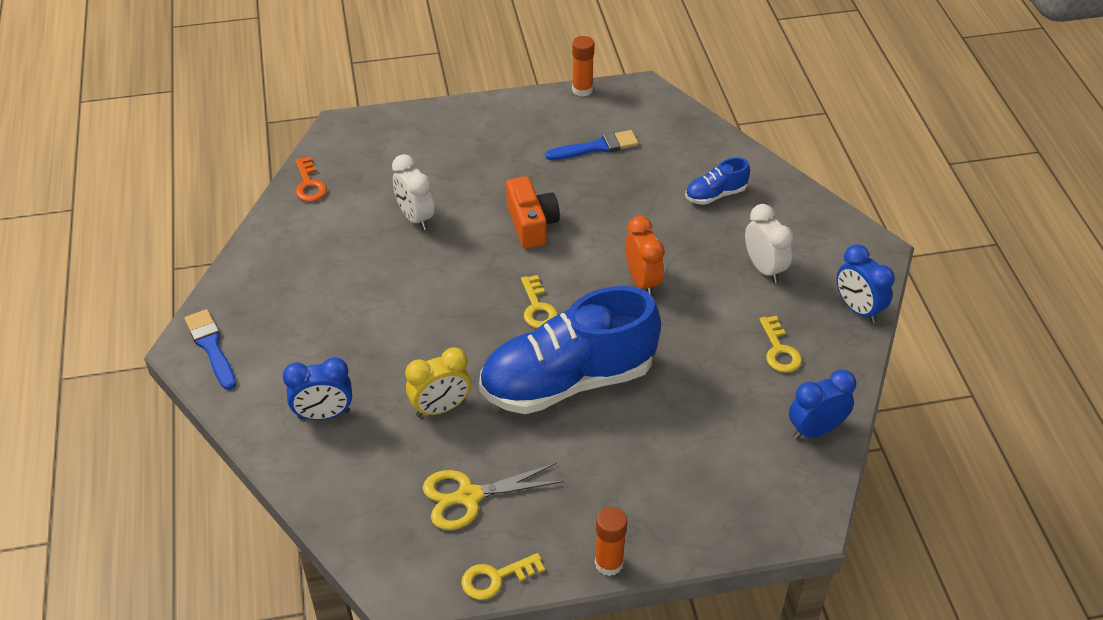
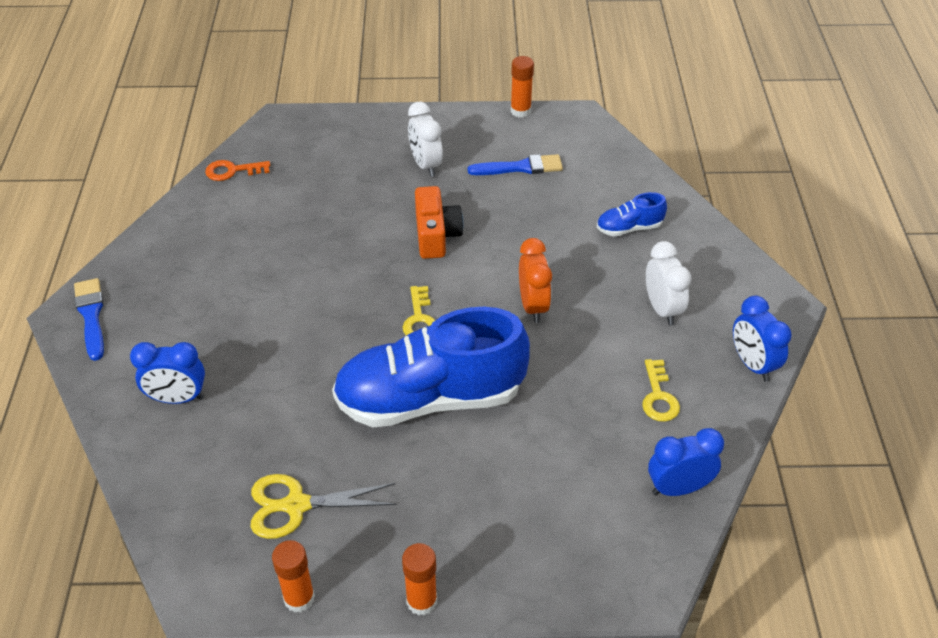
camera: 10 degrees right, 0 degrees up
orange key [295,157,327,202] -> orange key turned 90 degrees clockwise [205,160,270,181]
white clock [392,154,435,230] -> white clock moved to [408,102,443,177]
yellow clock [405,347,471,417] -> none
yellow key [461,553,545,600] -> orange glue stick [272,540,315,612]

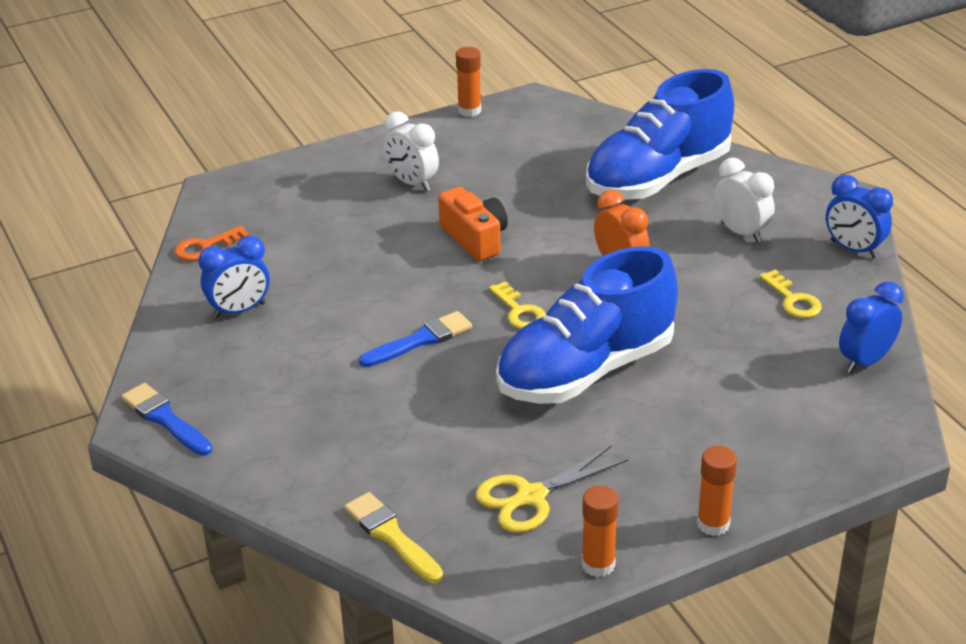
camera: 25 degrees left, 10 degrees down
blue clock [130,342,205,404] -> blue clock moved to [198,236,270,318]
blue brush [468,154,563,175] -> blue brush moved to [359,311,472,367]
blue shoe [597,192,667,237] -> blue shoe [586,69,734,200], size x2.37
none -> yellow brush [344,492,443,583]

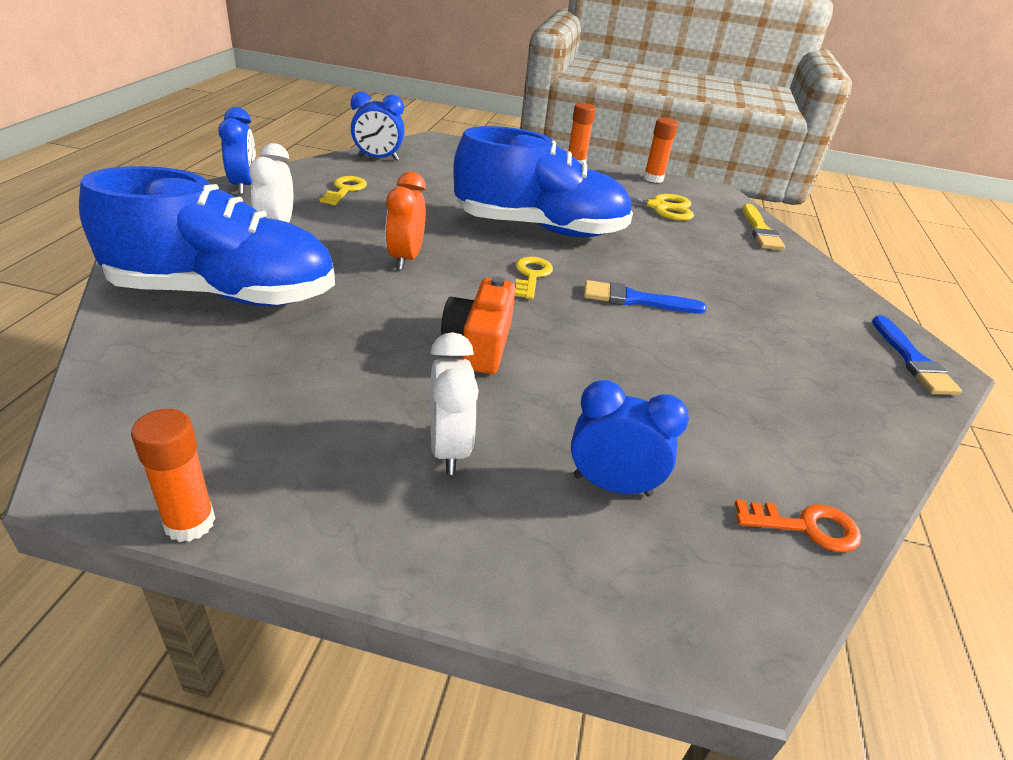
camera: 145 degrees left, 0 degrees up
blue clock [198,236,270,318] -> blue clock moved to [571,380,689,497]

